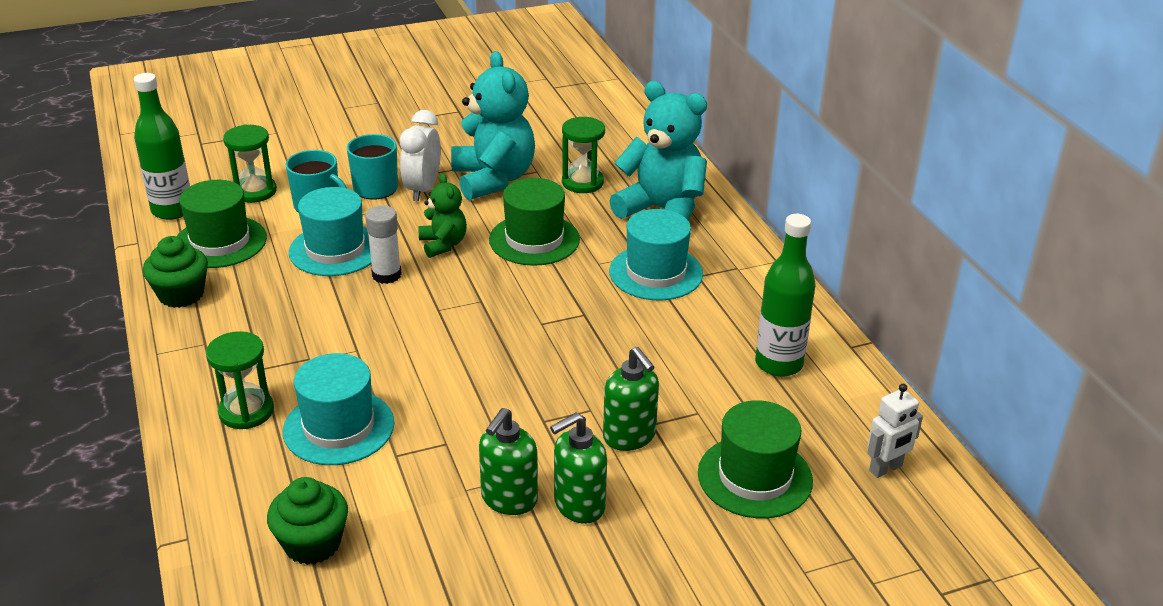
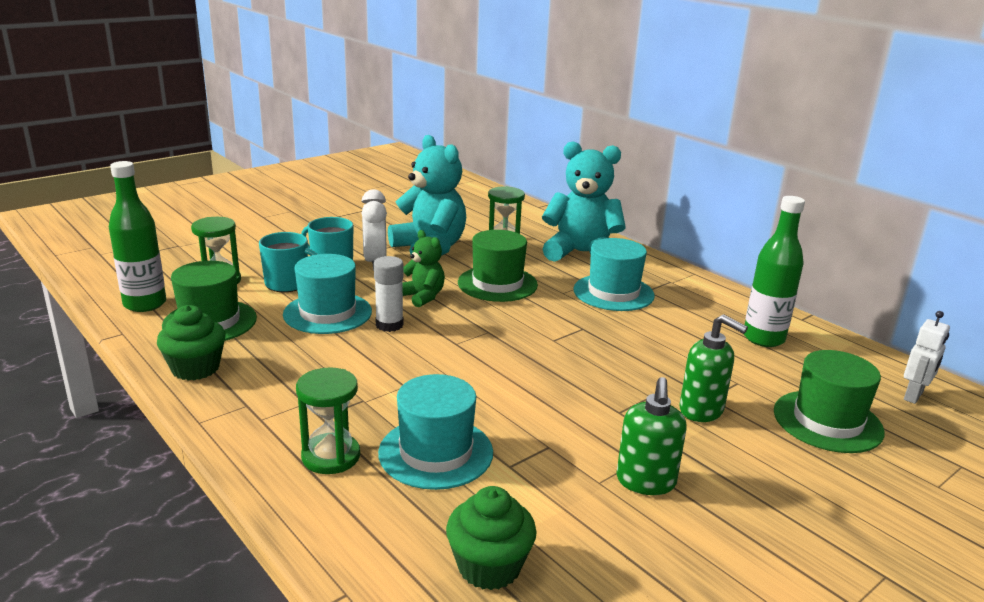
camera: 20 degrees left, 10 degrees down
green soap dispenser [550,413,607,524] -> none

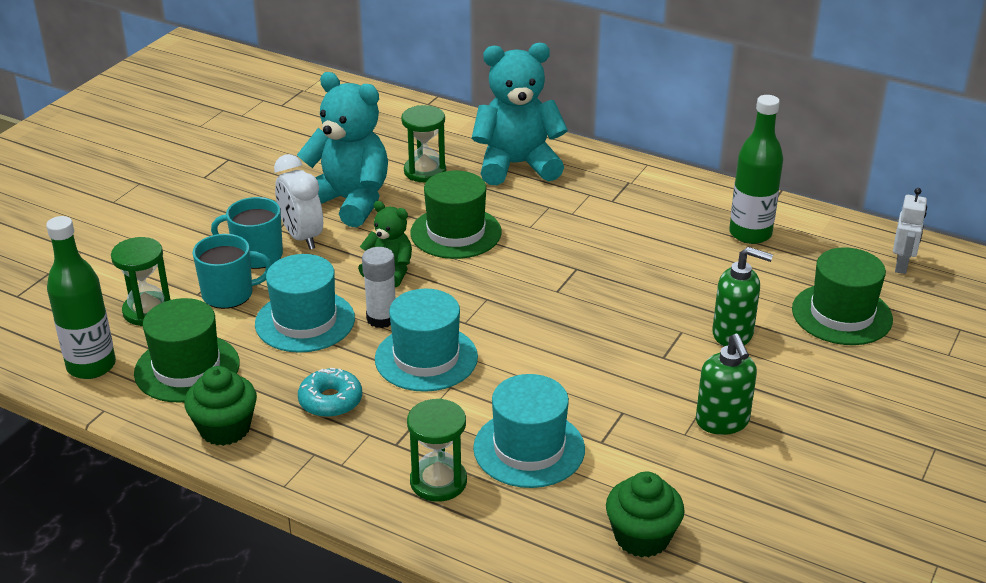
camera: 20 degrees left, 10 degrees up
turquoise hat [573,238,655,311] -> turquoise hat moved to [375,289,478,392]
none -> turquoise donut [298,368,362,418]

